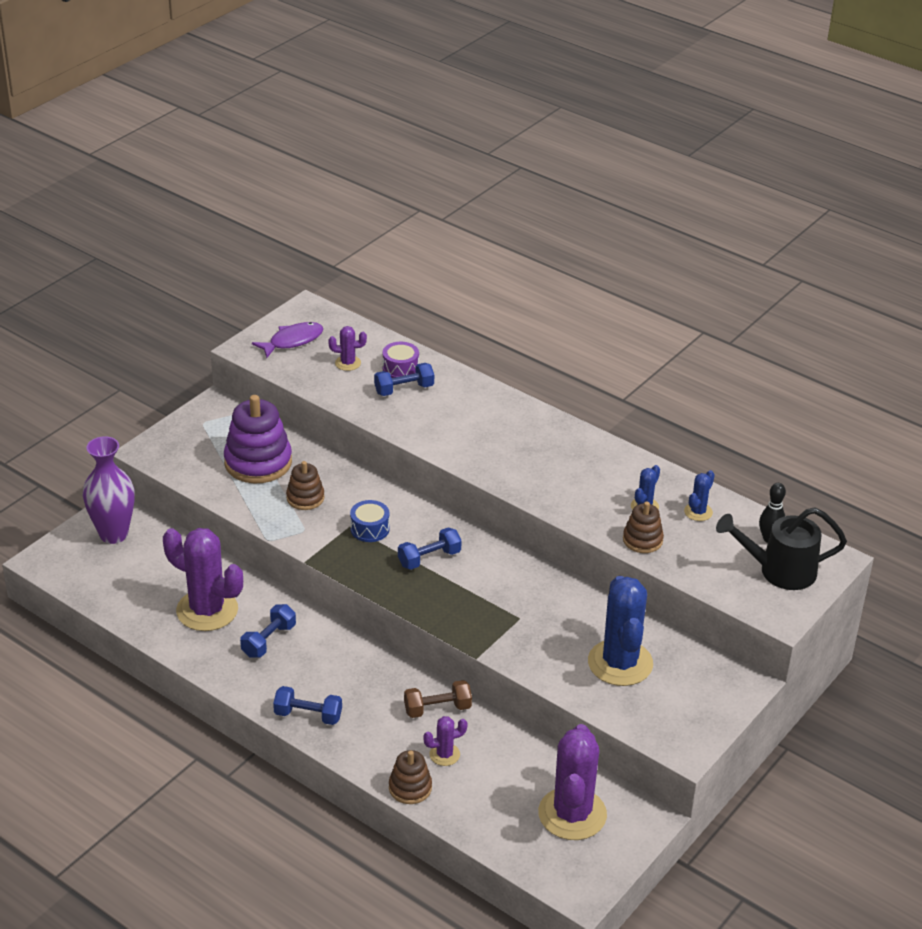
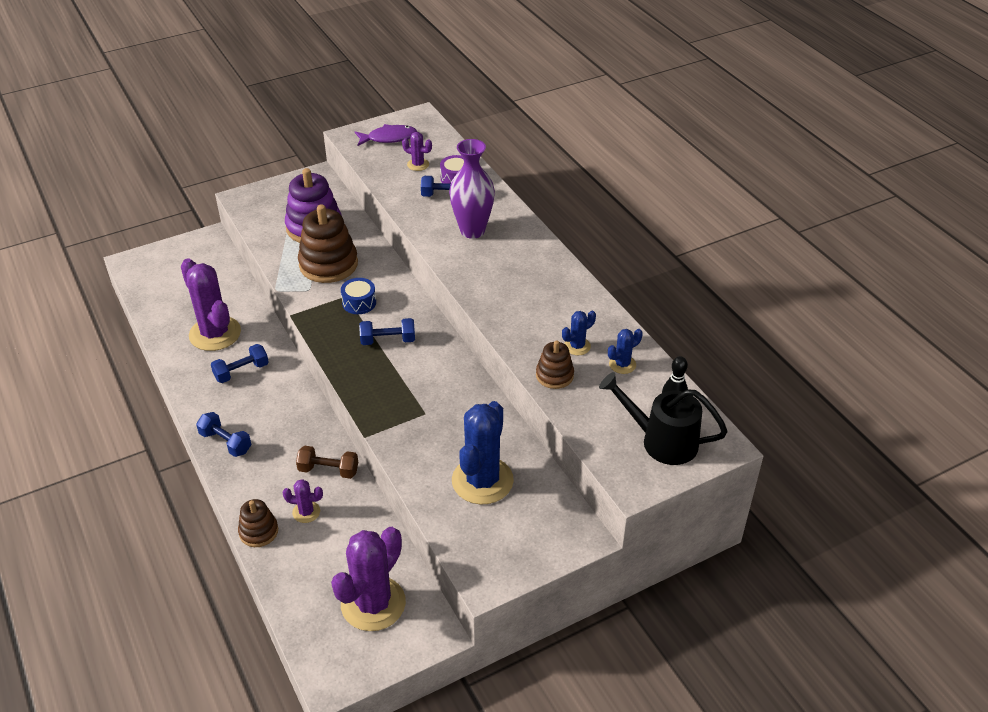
camera: 25 degrees right, 5 degrees up
purple vase [83,436,134,544] -> purple vase moved to [449,139,495,239]
brown stacking toy [286,461,325,510] -> brown stacking toy [298,204,358,283], size x1.82

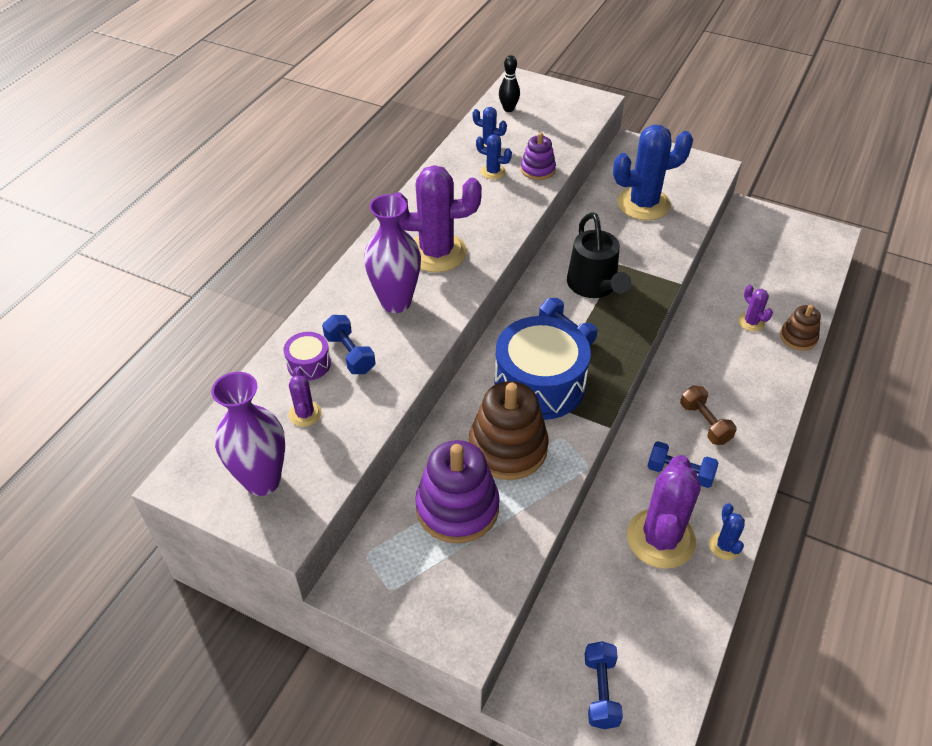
camera: 125 degrees left, 5 degrees up
blue dumbbell [196,412,252,457] -> blue dumbbell moved to [585,641,623,729]
brown dumbbell [296,446,358,479] -> brown dumbbell moved to [680,386,737,445]
purple cactus [331,527,406,631] -> purple cactus moved to [393,165,482,273]
blue drum [341,278,376,314] -> blue drum [494,316,591,420], size x2.21
purple fish [355,124,417,146] -> purple vase [211,372,285,496]
brown stacking toy [536,341,574,389] -> purple stacking toy [521,132,556,180]
black watering can [599,372,728,465] -> black watering can moved to [567,212,631,298]
none -> blue cactus [709,503,745,560]

